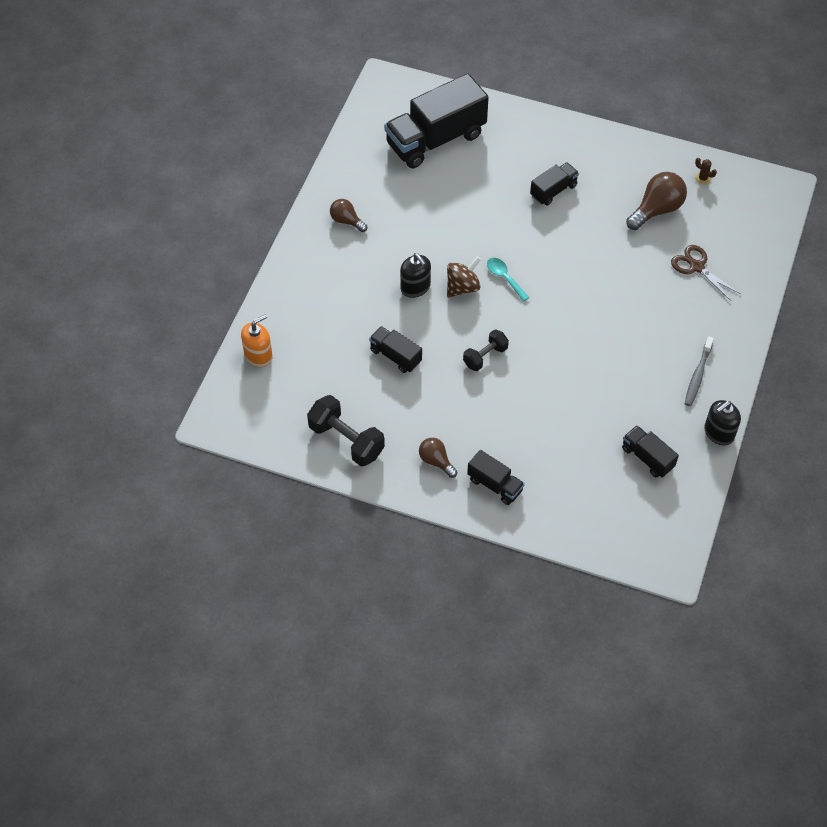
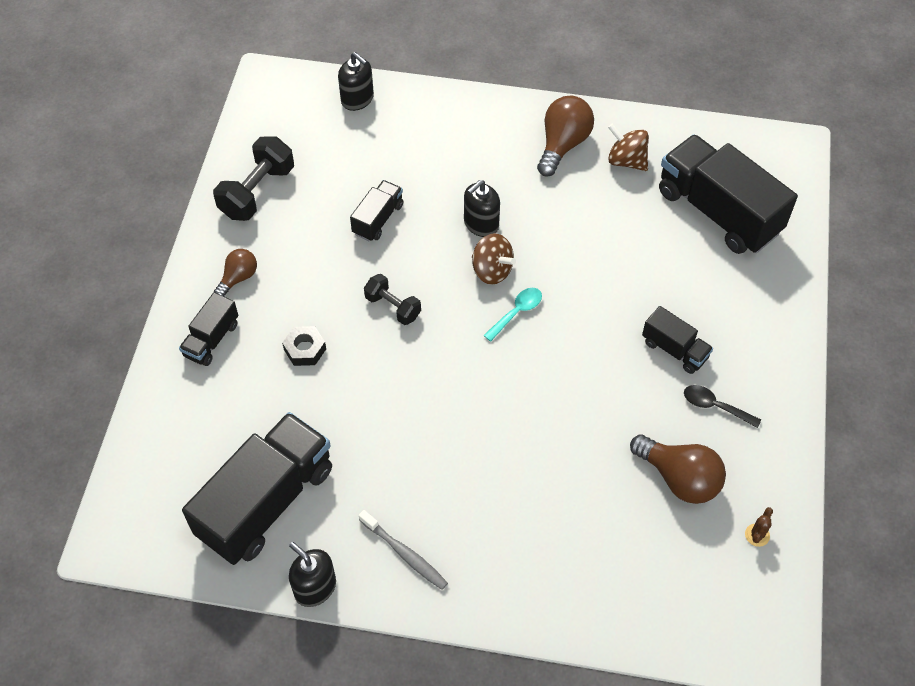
camera: 80 degrees right, 0 degrees up
orange soap dispenser [241,314,273,367] -> black soap dispenser [338,52,374,111]
brown light bulb [330,199,367,232] -> brown light bulb [537,96,594,177], size x1.68
black truck [622,425,679,477] -> black truck [182,412,332,565], size x2.06
brown scissors [671,245,741,301] -> none
grey toothbrush [685,336,714,406] -> grey toothbrush turned 150 degrees counterclockwise [359,510,448,590]
none -> black nut [282,326,326,366]
none -> brown spinning top [608,123,649,171]
none -> black spoon [684,385,761,428]

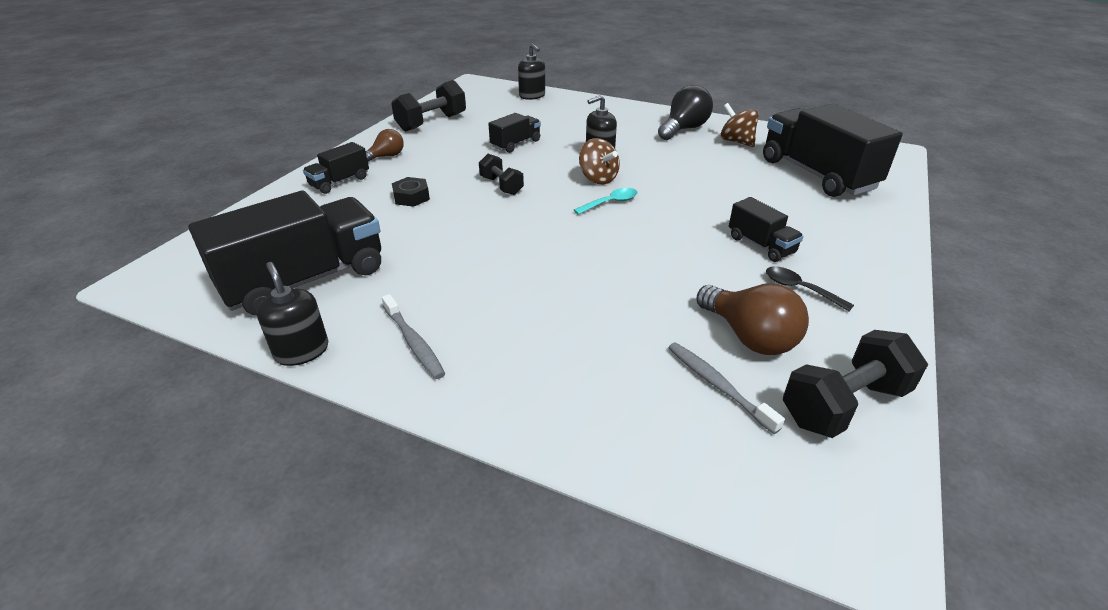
camera: 15 degrees right, 20 degrees down
brown light bulb [537,96,594,177] -> black light bulb [658,85,713,140]
brown cactus [745,507,773,547] -> black dumbbell [783,330,928,438]
none -> grey toothbrush [668,342,785,434]

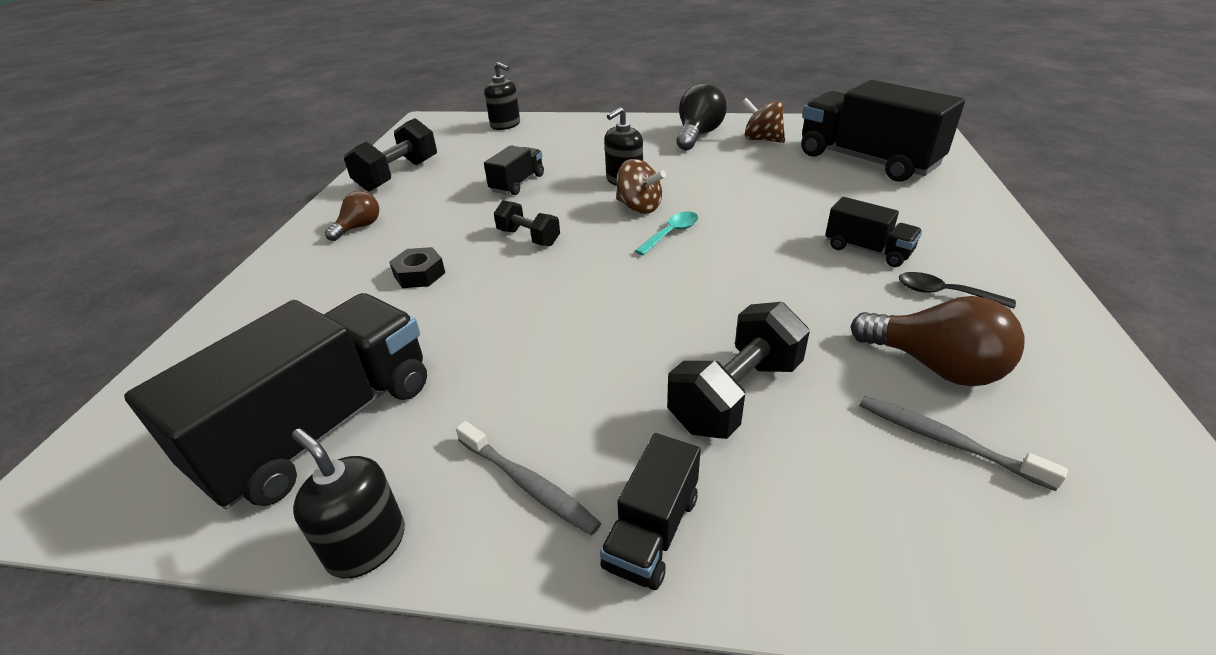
camera: 15 degrees left, 0 degrees up
black truck [303,142,369,194] -> black truck moved to [600,433,701,590]
black dumbbell [783,330,928,438] -> black dumbbell moved to [667,302,810,439]

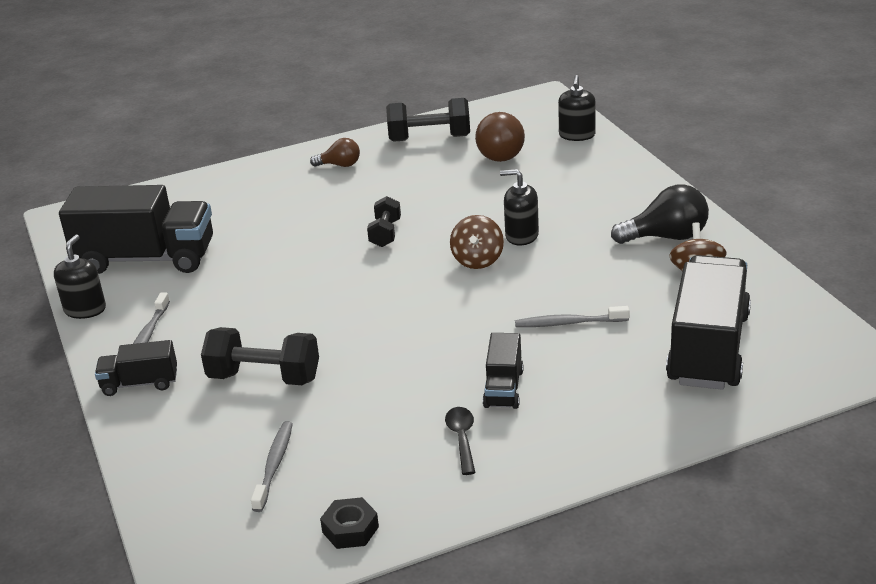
camera: 60 degrees right, 5 degrees down
black nut [389,247,445,288] -> black nut moved to [320,497,379,549]
black truck [484,145,544,195] -> none
turquoise spoon [635,212,698,255] -> none
brown light bulb [851,296,1025,386] -> brown light bulb moved to [475,112,525,162]
none -> grey toothbrush [515,306,630,327]

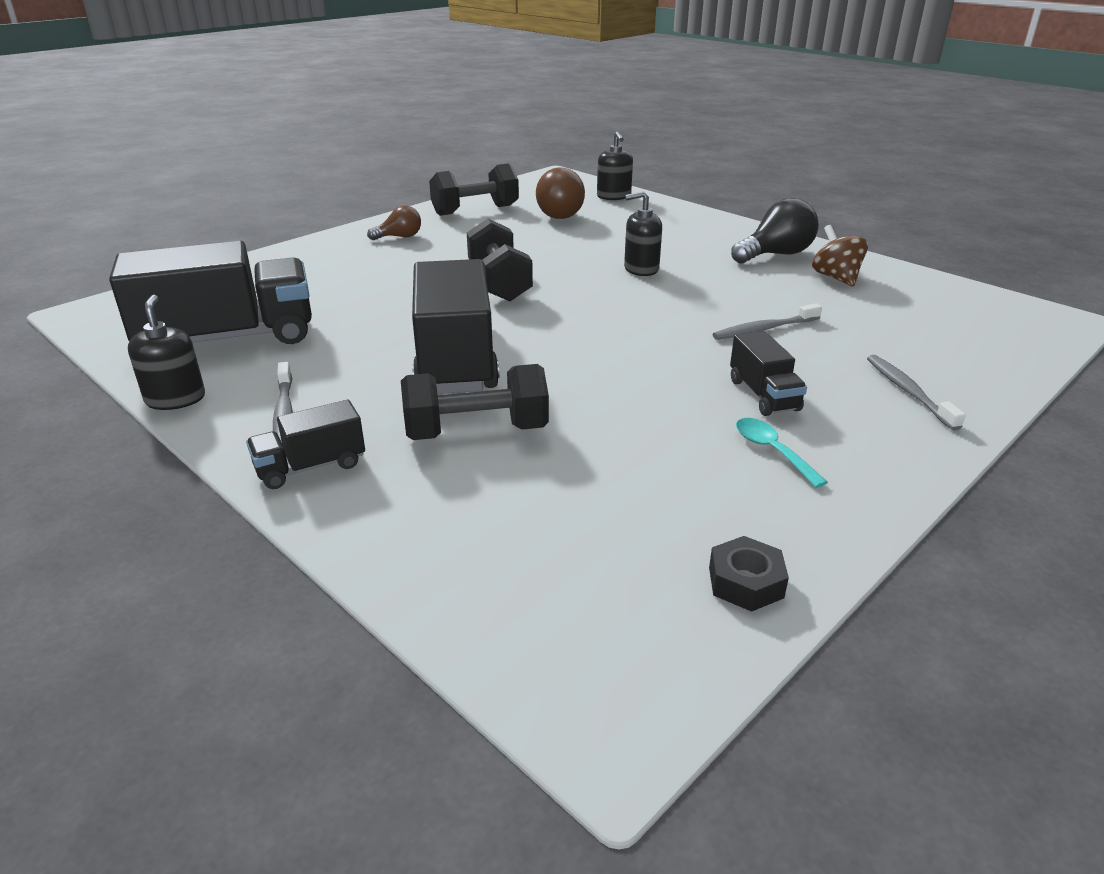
camera: 25 degrees left, 0 degrees up
grey toothbrush [251,421,293,512] -> grey toothbrush moved to [867,355,966,431]
black dumbbell [367,196,401,247] -> black dumbbell [467,218,533,301], size x1.63
black spoon [445,407,475,475] -> turquoise spoon [736,418,828,488]
brown spinning top [450,215,504,269] -> none
black truck [666,255,751,390] -> black truck moved to [412,259,499,394]

